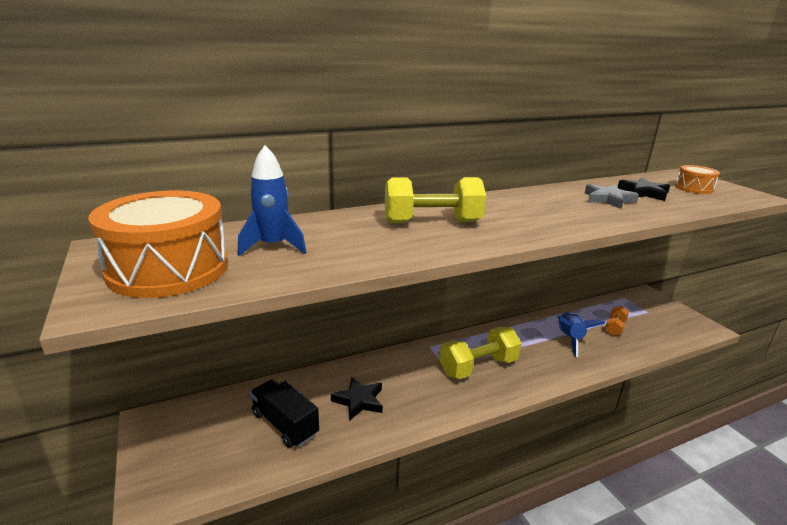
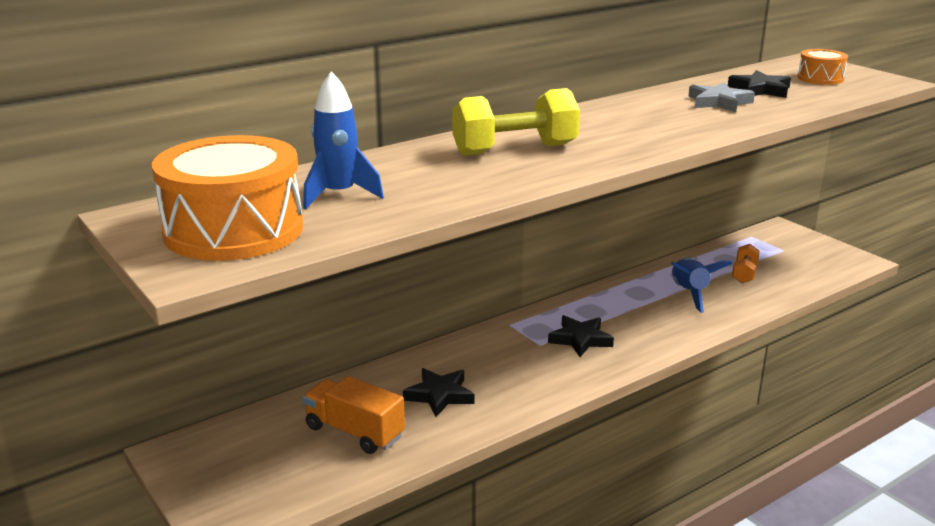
camera: 10 degrees left, 0 degrees up
black truck [250,379,319,448] -> orange truck [303,376,405,454]
yellow dumbbell [440,327,521,379] -> black star [548,315,614,357]

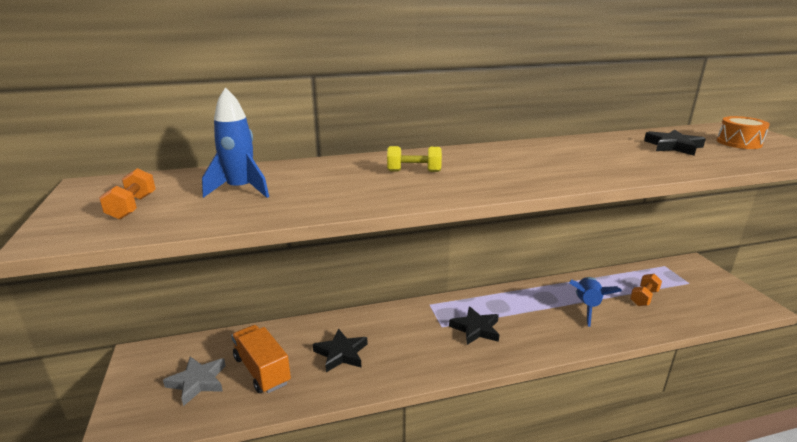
camera: 20 degrees right, 0 degrees up
orange drum [152,135,303,261] -> orange dumbbell [99,168,156,219]
yellow dumbbell [452,88,580,156] -> yellow dumbbell [387,146,442,172], size x0.54
grey star [688,82,755,112] -> grey star moved to [163,357,226,406]

